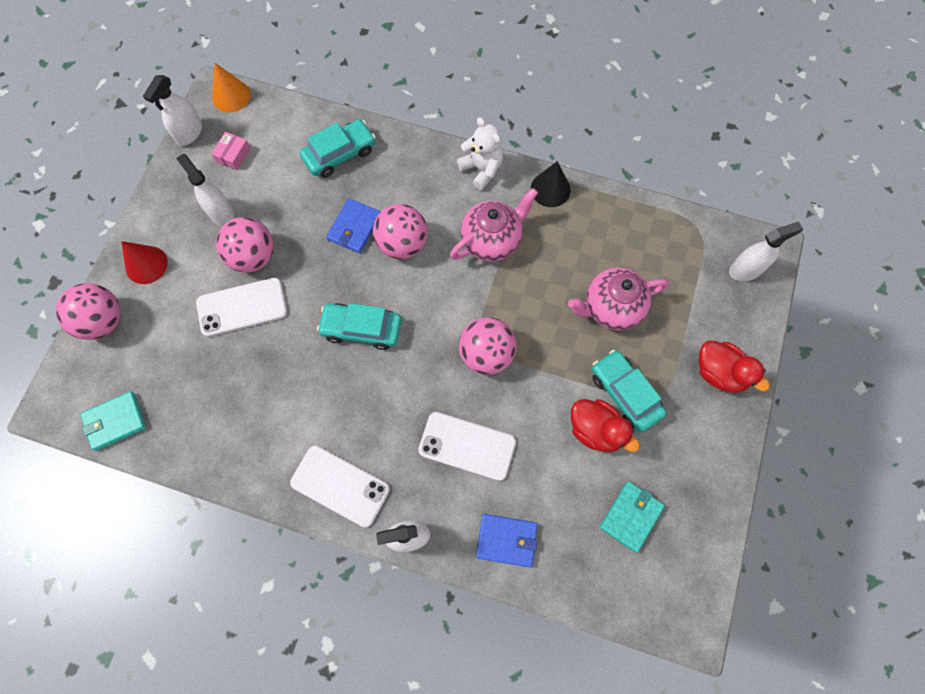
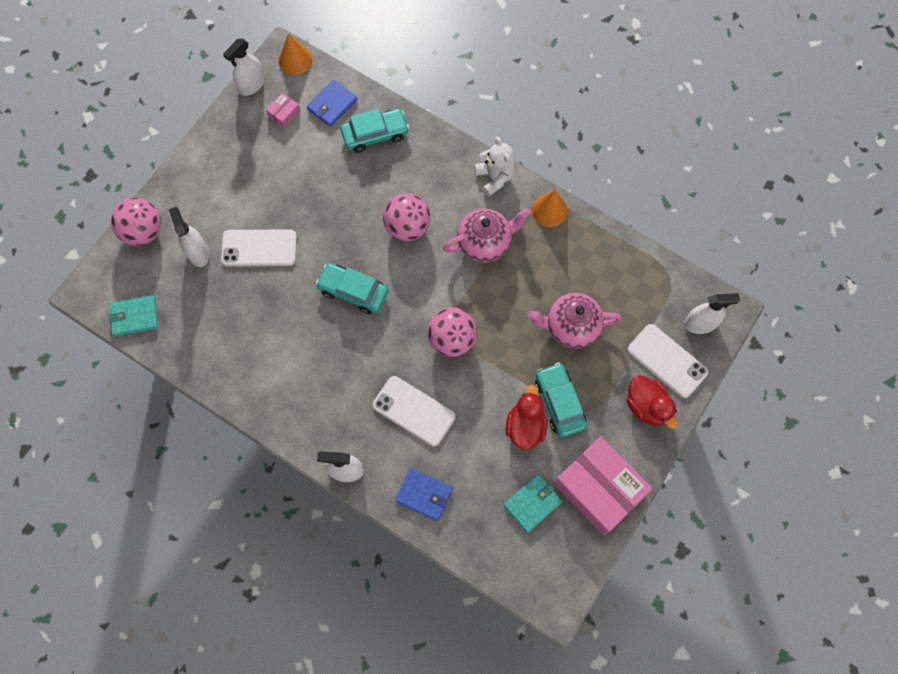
camera: 15 degrees right, 0 degrees up
red cone [121,241,168,284] -> none
white spray bottle [176,154,234,226] -> white spray bottle moved to [169,207,209,267]
pink ball [216,217,274,273] -> none
white phone [290,445,390,527] -> white phone moved to [627,324,708,398]
blue wallet [326,198,381,253] -> blue wallet moved to [307,80,357,127]
black cone [531,161,571,207] -> orange cone [532,190,568,227]
red duck [571,399,640,452] -> red duck turned 135 degrees counterclockwise [505,385,547,450]
none -> pink box [554,436,653,535]

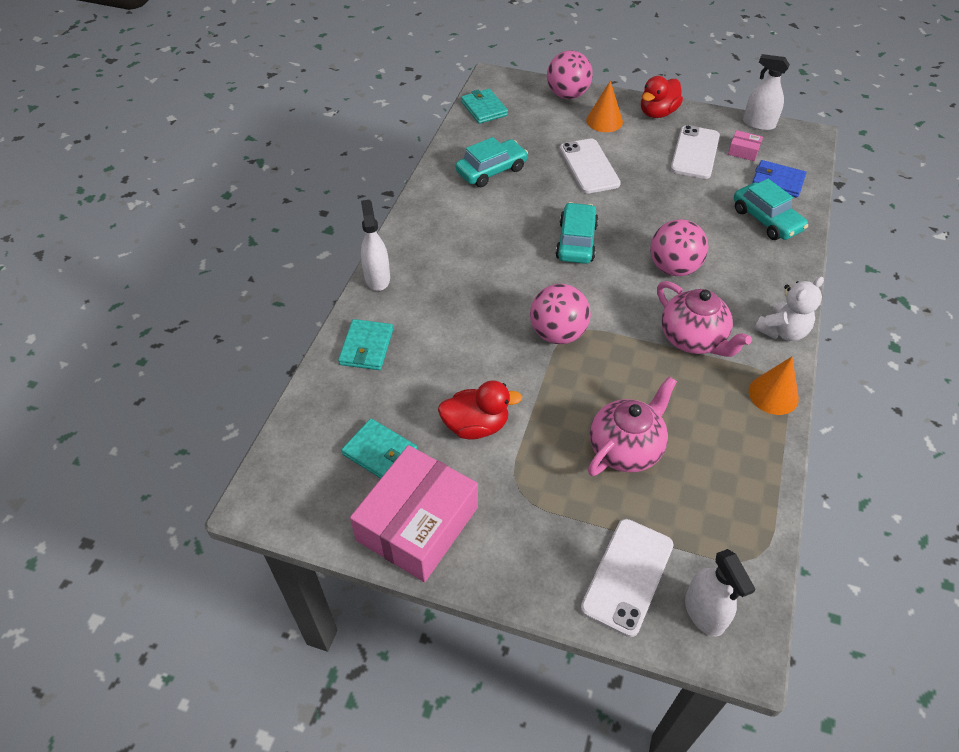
camera: 75 degrees right, 20 degrees down
white spray bottle [169,207,209,267] -> none
orange cone [279,33,313,75] -> orange cone moved to [586,80,623,132]
white phone [373,376,455,446] -> white phone moved to [671,125,720,179]
blue wallet [395,468,453,521] -> turquoise wallet [338,319,393,370]
pink teapot [527,293,622,348] -> pink teapot turned 60 degrees clockwise [588,376,677,476]
turquoise car [535,363,587,437] -> turquoise car moved to [455,137,528,187]
red duck [626,375,678,429] -> red duck moved to [641,76,683,118]

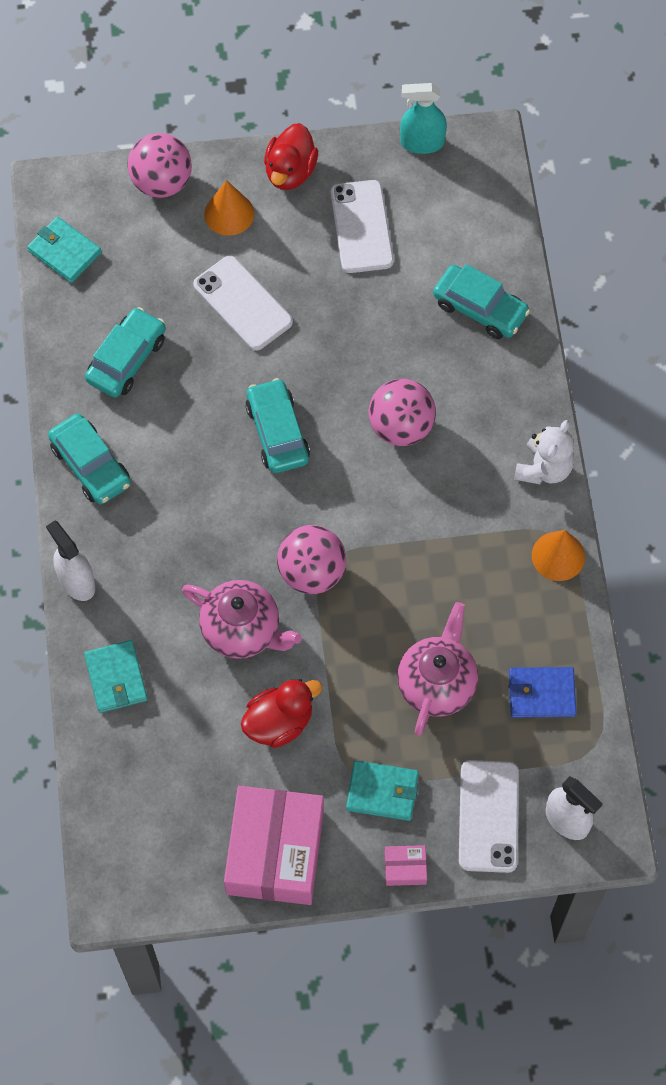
camera: 25 degrees left, 15 degrees up
turquoise wallet [341,418,418,479] -> turquoise wallet moved to [346,760,419,821]
pink teapot [657,281,752,357] -> pink teapot moved to [182,580,302,659]
pink box [728,130,763,161] -> pink box moved to [385,845,427,886]
white spray bottle [743,54,790,131] -> turquoise spray bottle [400,83,447,154]
blue wallet [752,160,806,198] -> blue wallet moved to [509,667,576,718]
none -> turquoise car [48,413,131,504]

